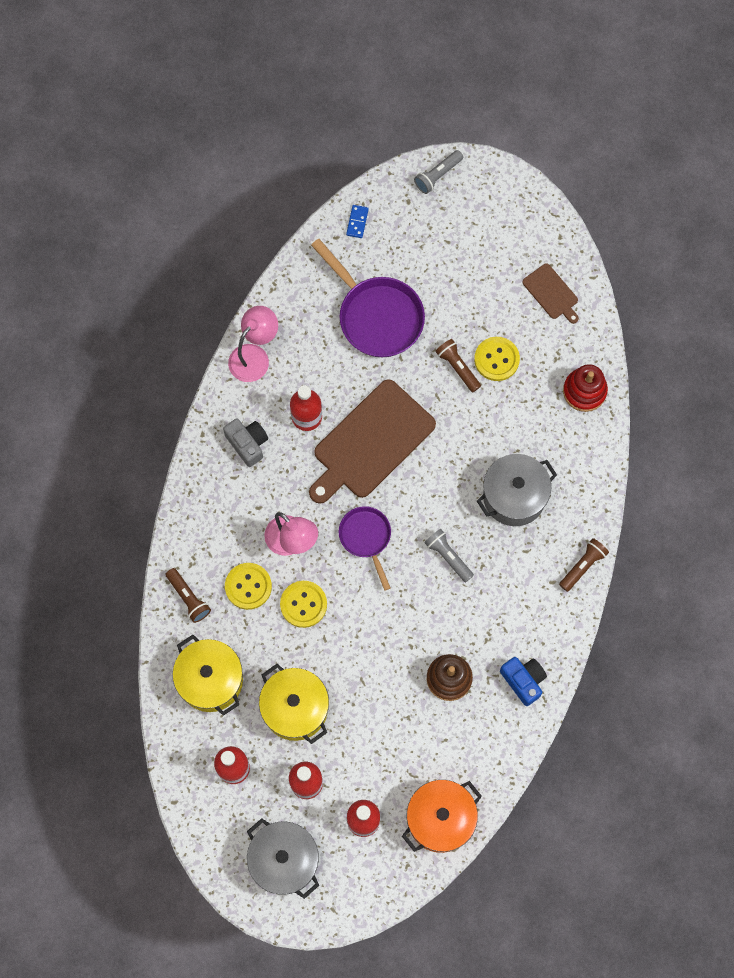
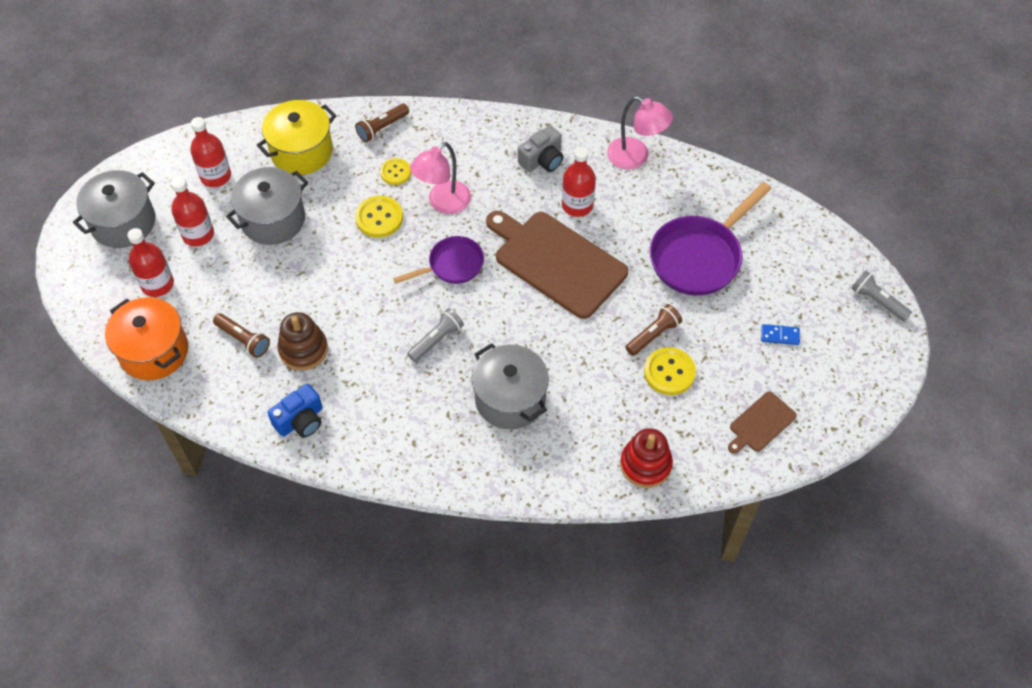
camera: 85 degrees right, 15 degrees down
yellow button [225,563,272,610] -> yellow button [380,158,411,185], size x0.66
yellow pot [259,664,329,744] -> grey pot [226,167,308,245]
blue domino [346,205,369,238] -> blue domino moved to [761,324,800,345]
brown flashlight [559,538,609,592] -> brown flashlight moved to [213,313,270,358]

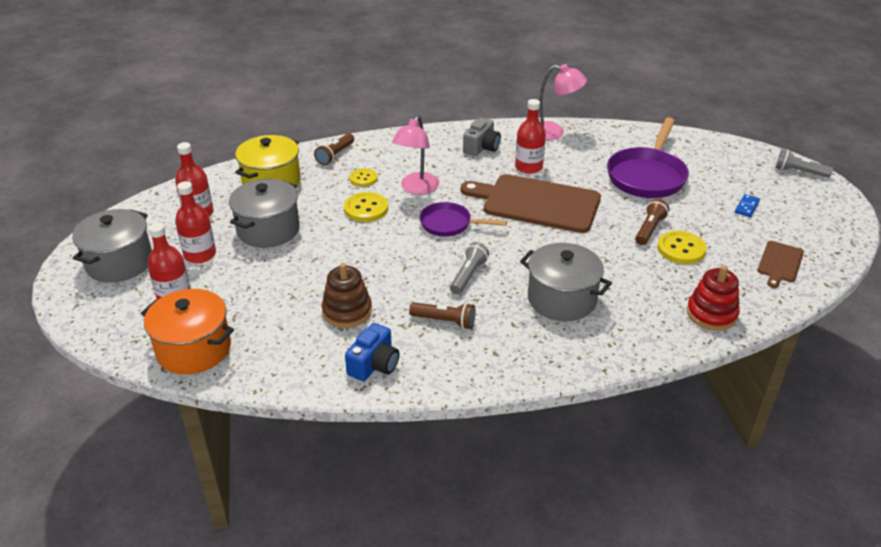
camera: 20 degrees left, 20 degrees down
brown flashlight [213,313,270,358] -> brown flashlight moved to [409,302,476,329]
purple pan [393,236,484,284] -> purple pan turned 120 degrees counterclockwise [419,202,507,236]
blue domino [761,324,800,345] -> blue domino turned 45 degrees counterclockwise [735,194,760,217]

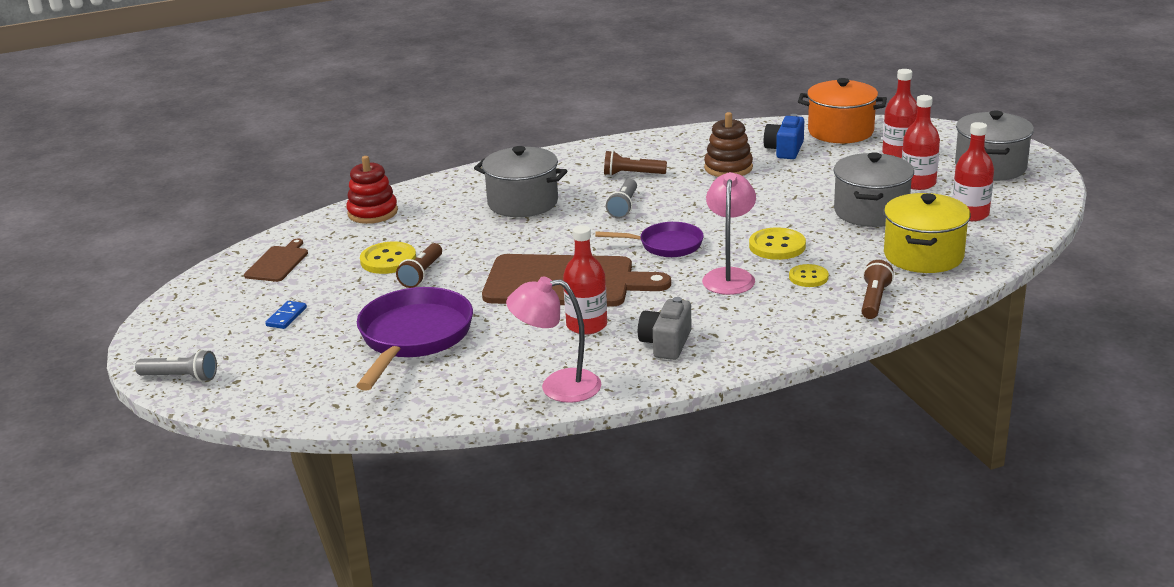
camera: 170 degrees right, 10 degrees down
blue camera [345,323,400,381] -> blue camera moved to [764,114,804,159]

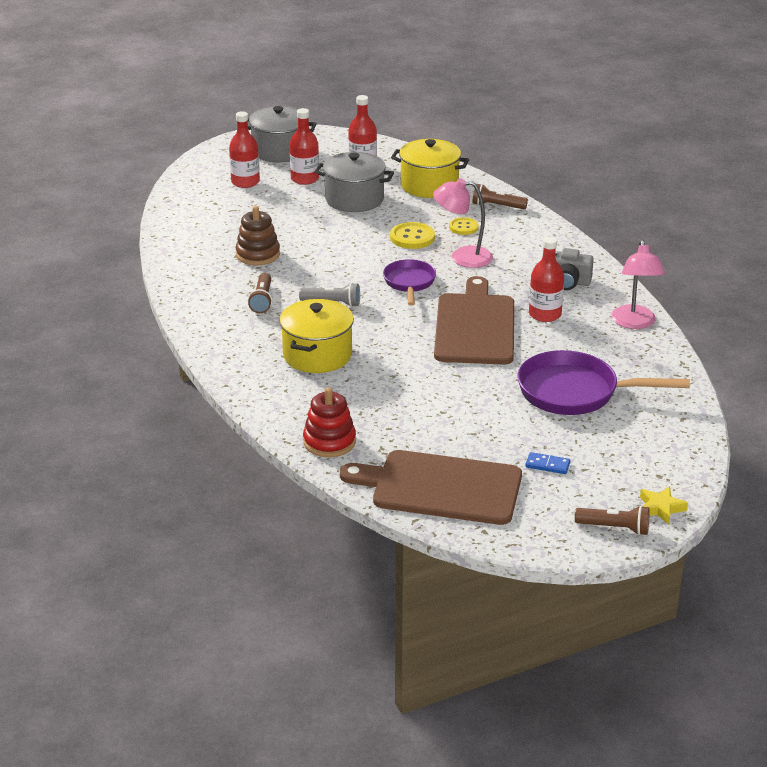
camera: 95 degrees left, 5 degrees up
grey flashlight [135,350,217,382] -> yellow star [640,486,688,524]
brown cutting board [244,239,308,282] -> brown cutting board [340,450,522,525], size x2.08
yellow button [360,242,416,274] -> none
brown flashlight [396,243,442,288] -> brown flashlight moved to [575,506,650,535]
grey pot [474,146,567,217] -> yellow pot [279,299,354,373]
blue camera [764,114,804,159] -> none
orange pot [798,78,887,143] -> none

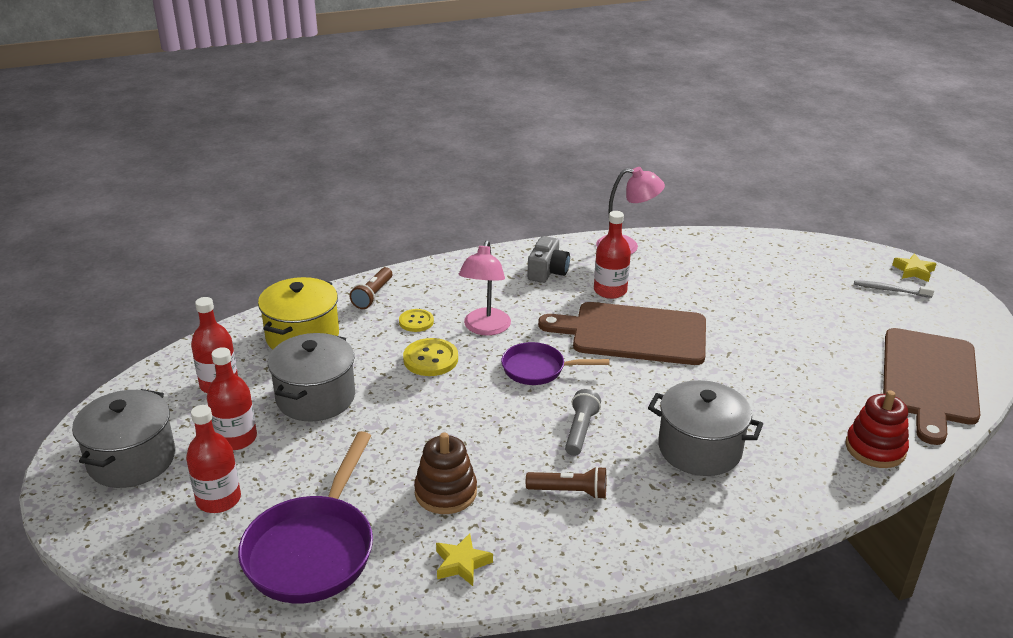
camera: 85 degrees left, 0 degrees up
yellow pot [279,299,354,373] -> grey pot [648,380,763,476]
purple pan [517,350,690,415] -> purple pan moved to [238,431,373,603]
blue domino [526,452,570,474] -> none
brown flashlight [575,506,650,535] -> none
none -> yellow star [436,533,493,586]
none -> grey toothbrush [854,280,934,298]

